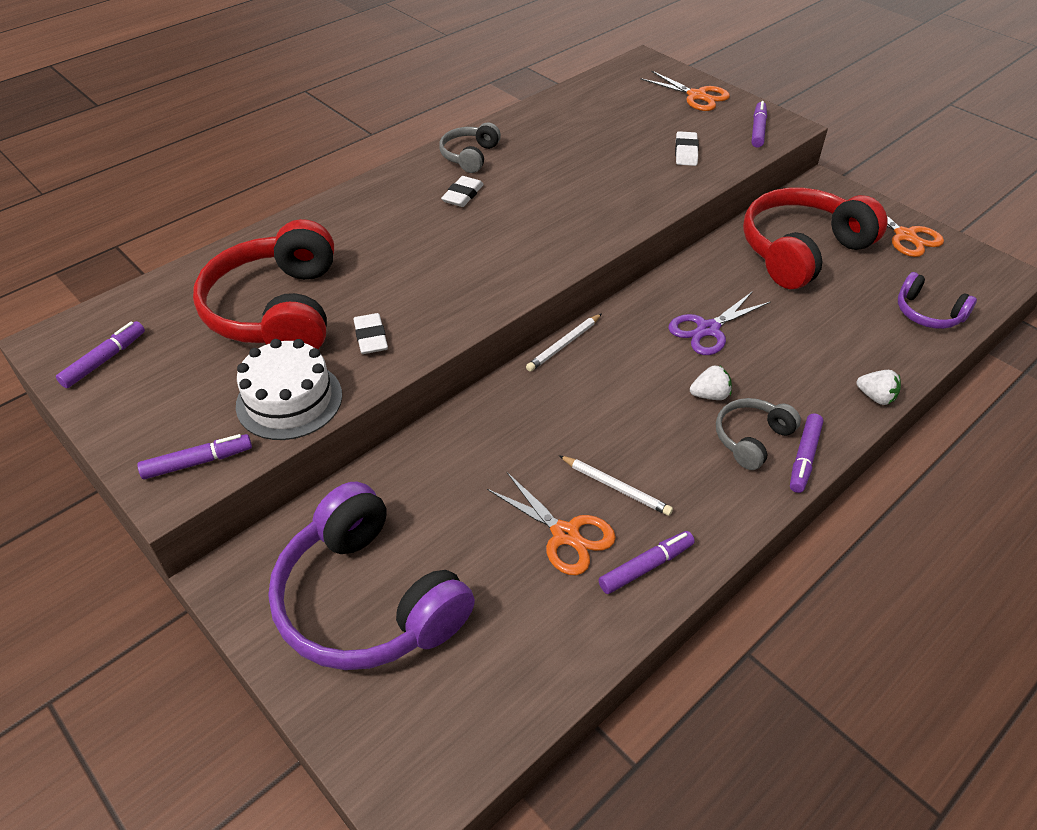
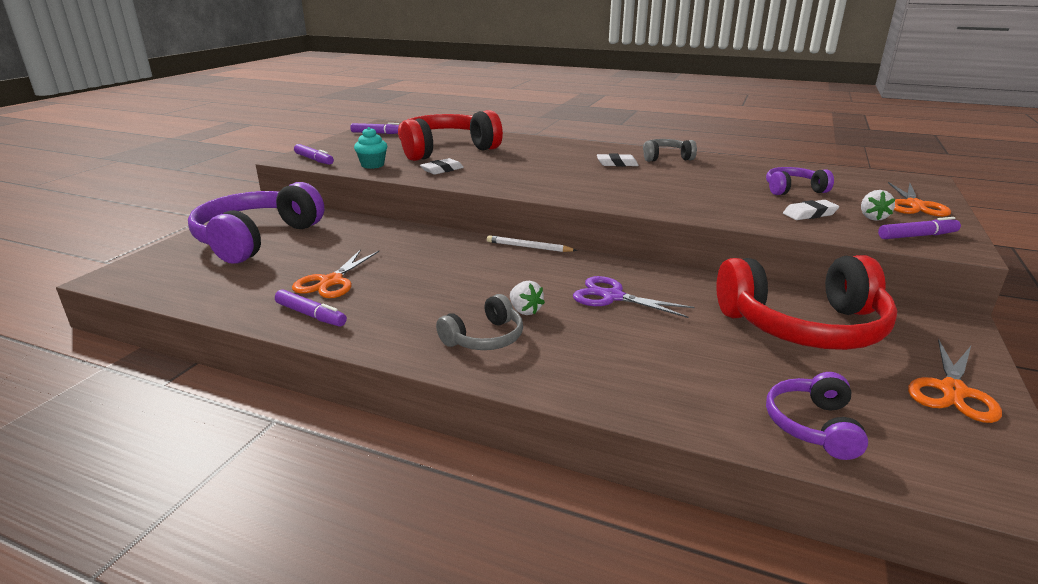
camera: 65 degrees right, 20 degrees down
white cake [236,339,342,440] -> turquoise cupcake [354,127,387,169]
white pencil [559,455,673,516] -> none
grey headphones [716,398,801,470] -> grey headphones turned 120 degrees clockwise [436,294,523,350]
red headphones [743,188,888,289] -> red headphones turned 150 degrees clockwise [716,255,897,350]
purple marker [790,413,823,493] -> none
white strawberry [856,370,901,405] -> white strawberry moved to [861,190,895,221]
none -> purple headphones [766,167,834,195]

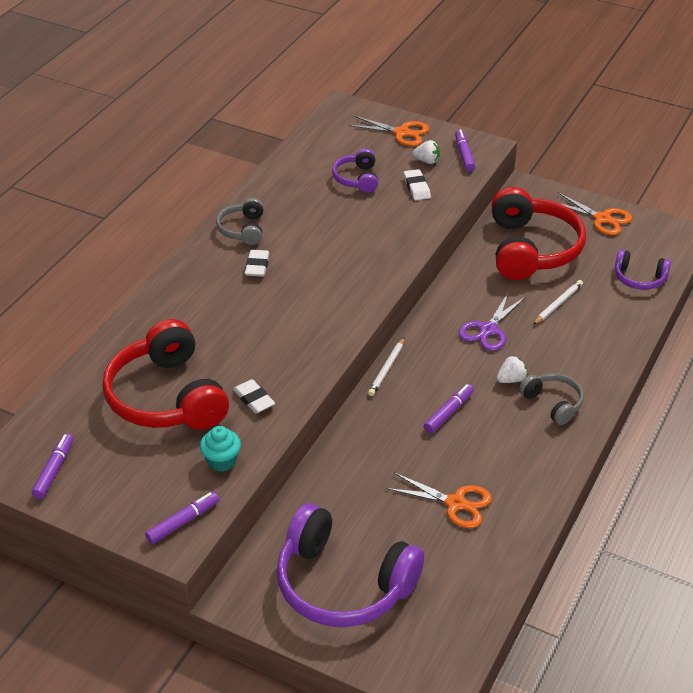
camera: 85 degrees left, 15 degrees up
purple marker [275,289,347,327] -> purple marker moved to [424,384,474,433]
none -> white pencil [533,280,583,325]

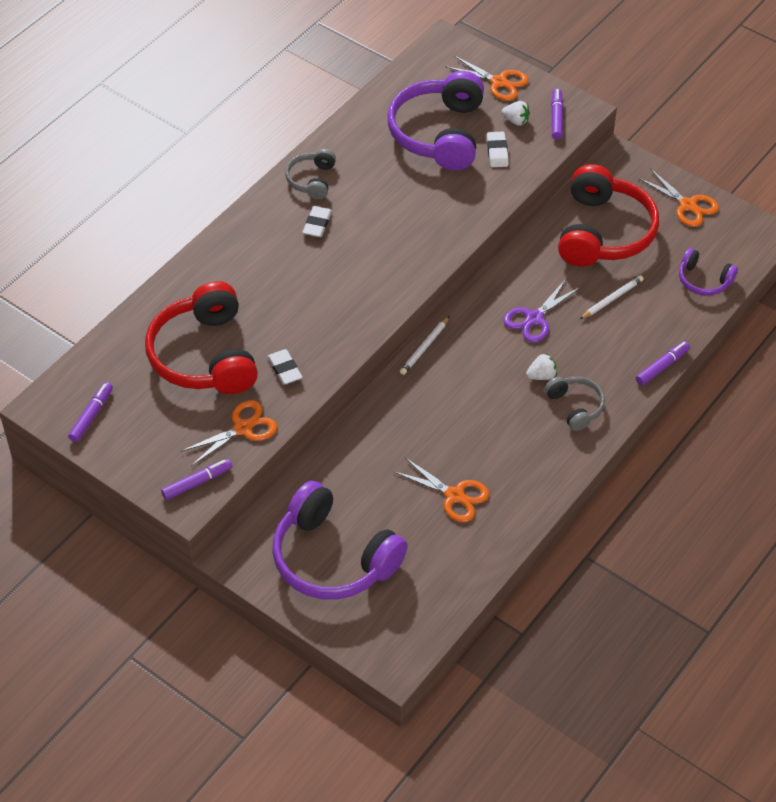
camera: 10 degrees right, 10 degrees up
turquoise cupcake [200,426,241,472] -> orange scissors [180,400,277,466]
purple headphones [332,149,378,192] -> purple headphones [388,71,484,170], size x2.01
purple marker [424,384,474,433] -> purple marker moved to [636,341,690,386]

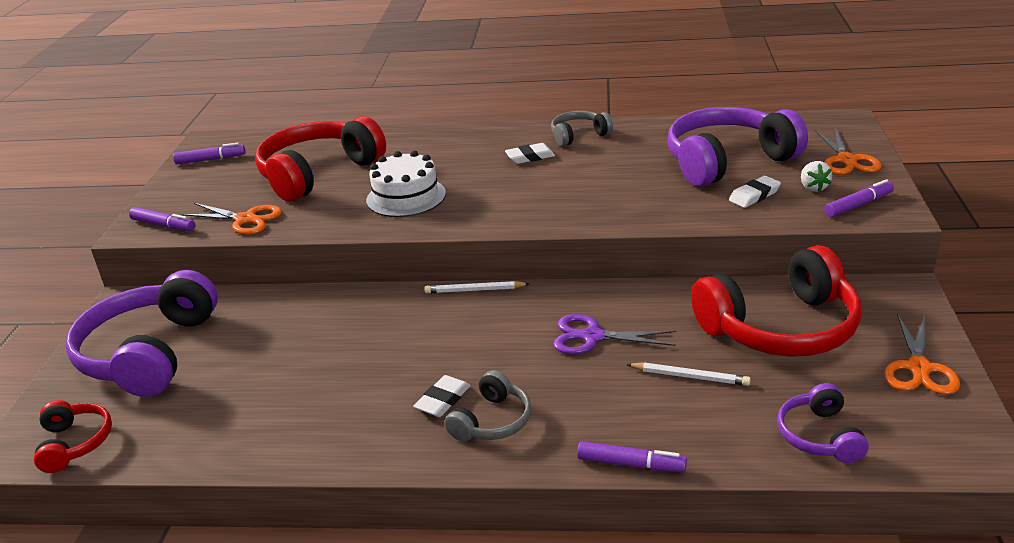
camera: 60 degrees right, 20 degrees down
white eraser [267,349,302,384] -> white eraser moved to [413,375,471,417]
orange scissors [393,457,489,522] -> none
white strawberry [526,353,557,380] -> none
none -> red headphones [34,400,112,473]
none -> white cake [366,151,446,217]

